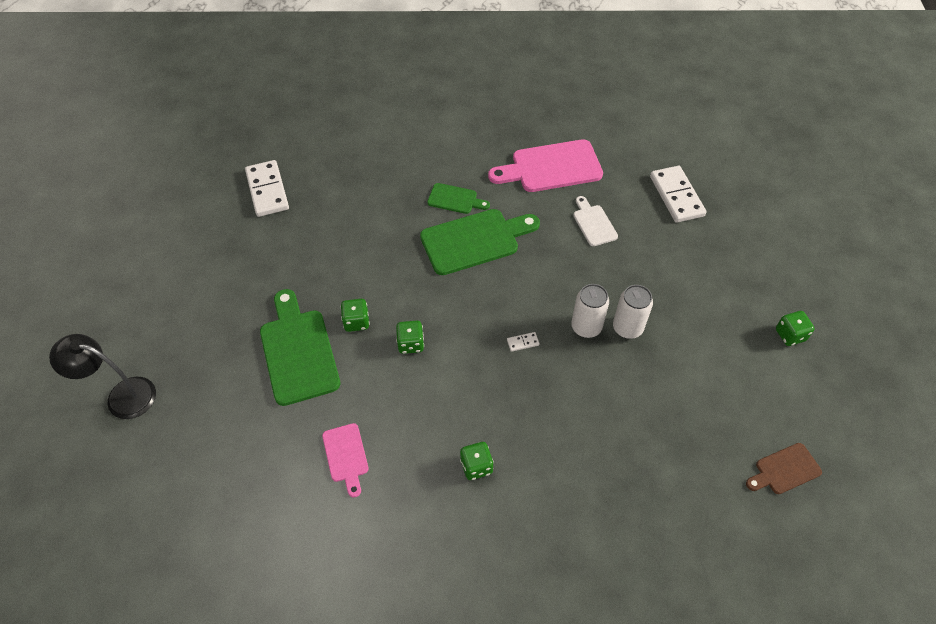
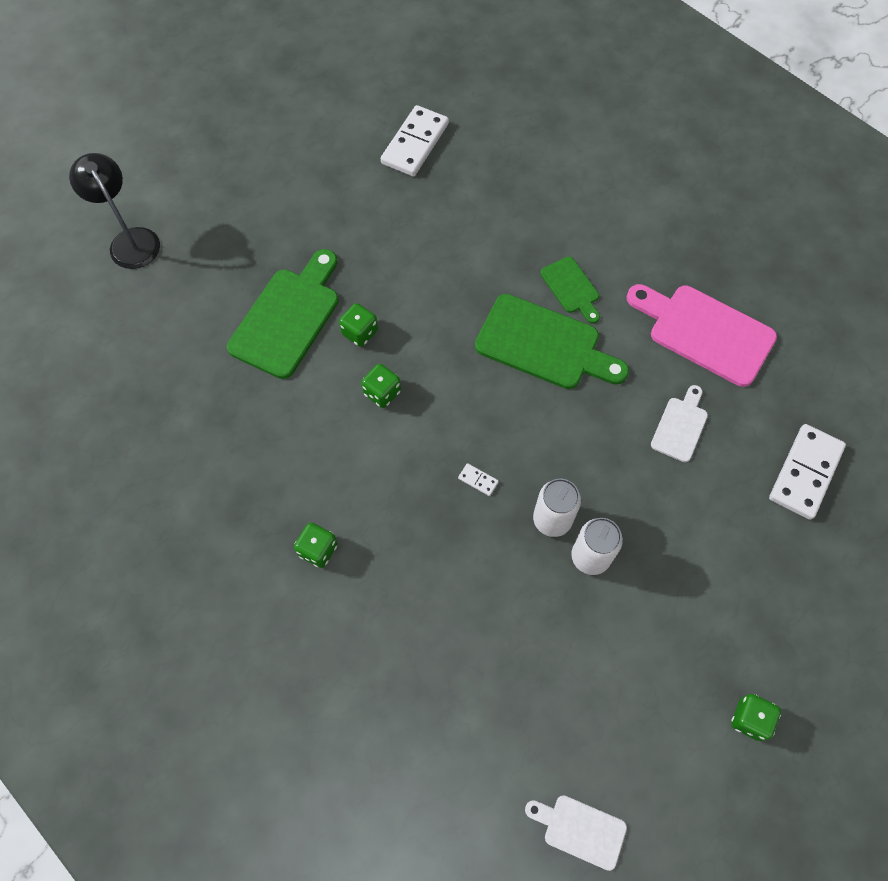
camera: 45 degrees right, 10 degrees up
pink cutting board [322,423,369,498] -> none
brown cutting board [746,443,822,494] -> white cutting board [525,795,627,871]

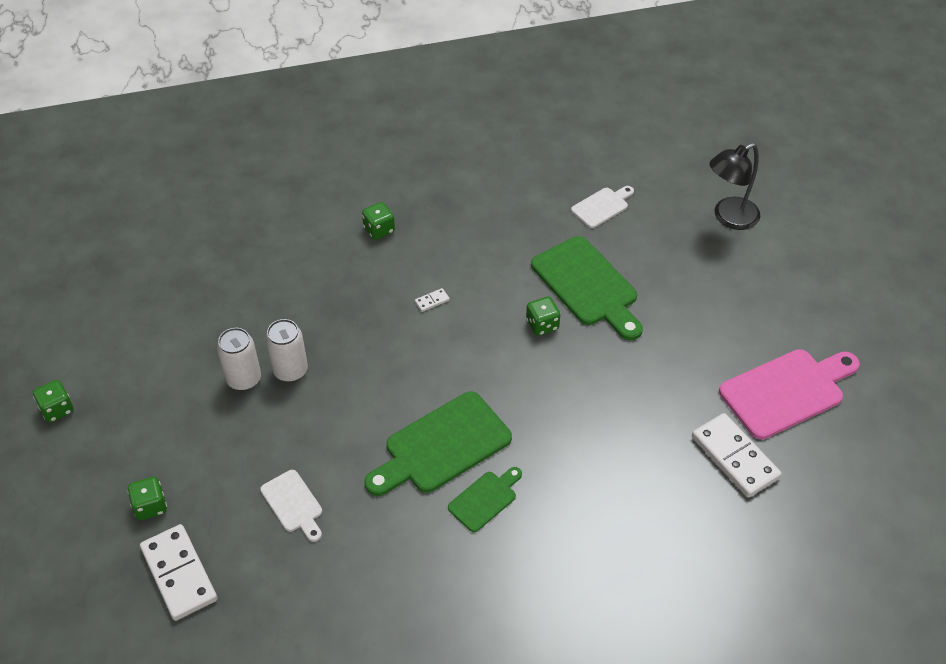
camera: 120 degrees right, 15 degrees down
black lamp [69,153,160,269] -> black lamp turned 150 degrees clockwise [709,143,760,230]
green dice [361,364,401,408] -> green dice moved to [127,477,167,520]
white domino [458,463,499,496] -> white domino moved to [415,288,450,312]
white cutting board [525,795,627,871] -> white cutting board moved to [571,186,634,228]
green cutting board [541,257,600,324] -> green cutting board turned 135 degrees clockwise [448,467,522,532]
pink cutting board [626,284,777,387] -> pink cutting board moved to [719,349,860,440]

